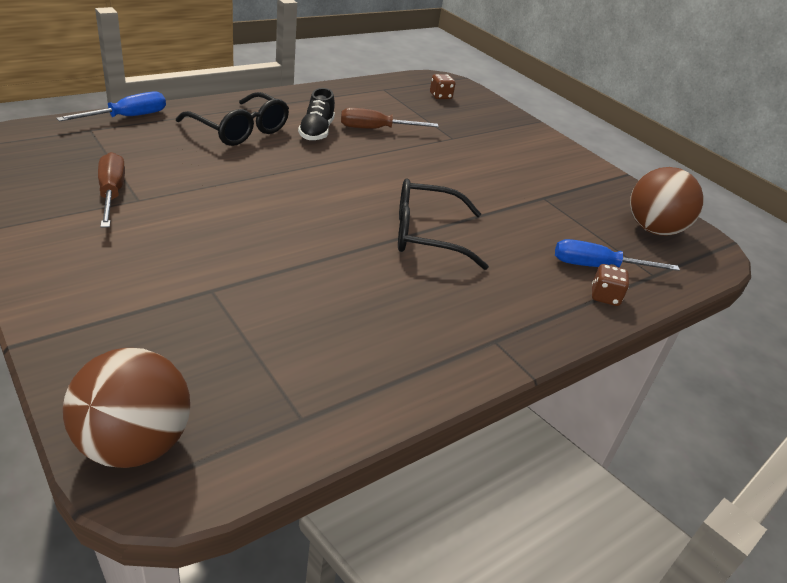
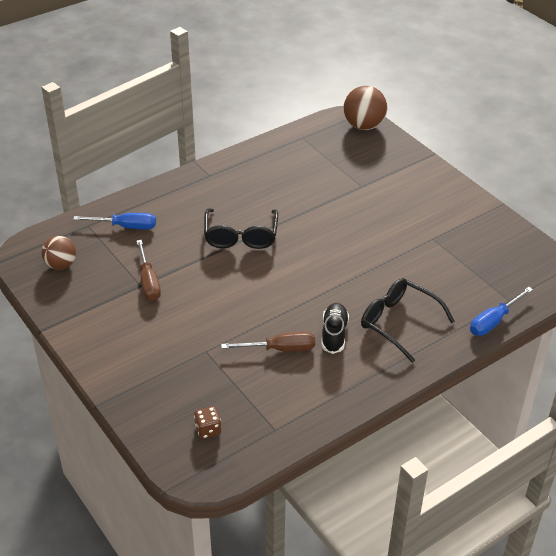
camera: 175 degrees left, 5 degrees up
brown screwdriver [98,152,125,228] -> brown screwdriver moved to [136,240,161,301]
black glasses [398,178,489,270] -> black glasses turned 90 degrees clockwise [204,209,278,249]
brown dice [592,264,629,306] -> none
brown ball [630,167,704,236] -> brown ball [42,236,76,270], size x0.66

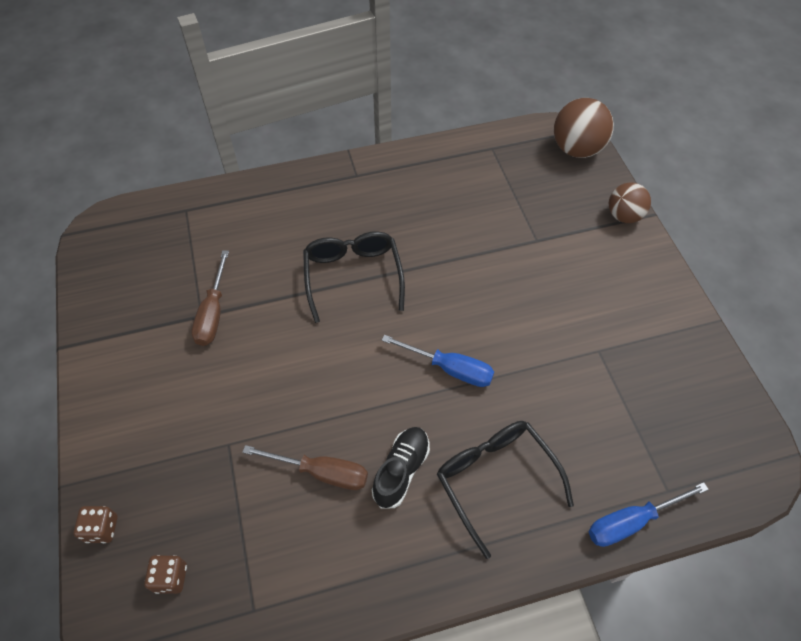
camera: 20 degrees right, 15 degrees up
brown ball [42,236,76,270] -> brown ball moved to [609,182,651,223]
blue screwdriver [73,213,156,229] -> blue screwdriver moved to [381,335,494,387]
black glasses [204,209,278,249] -> black glasses turned 150 degrees clockwise [303,231,405,323]
none -> brown dice [73,506,118,543]

